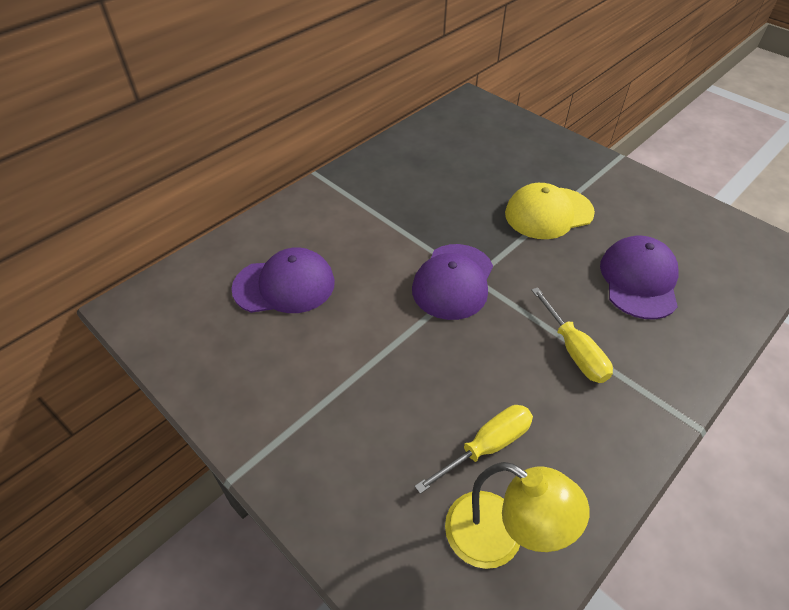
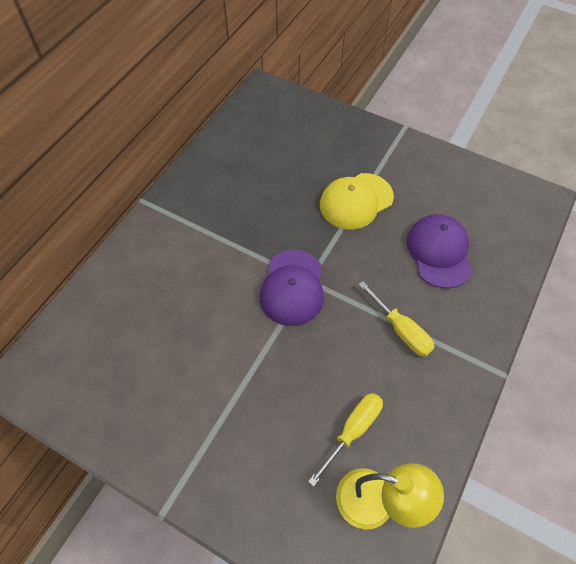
camera: 15 degrees left, 10 degrees up
purple cap [231,247,335,313] -> none

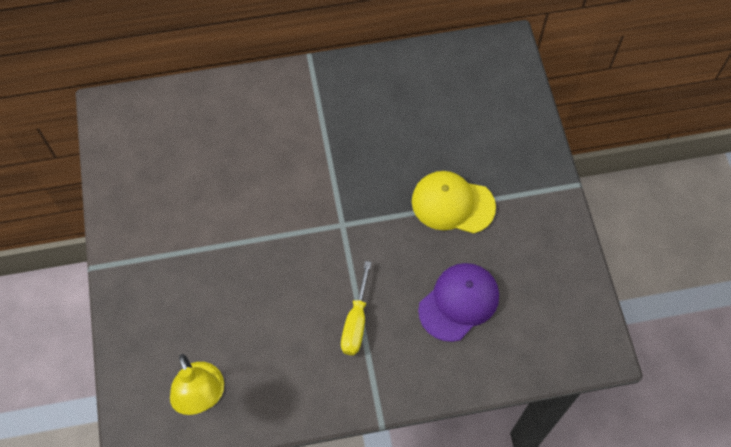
camera: 50 degrees right, 5 degrees up
purple cap [260,250,324,326] -> none
yellow screwdriver [308,393,383,487] -> none

